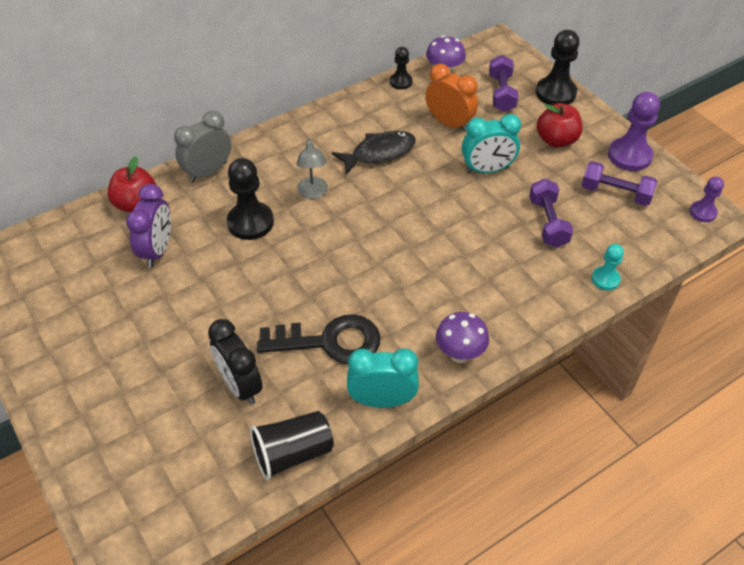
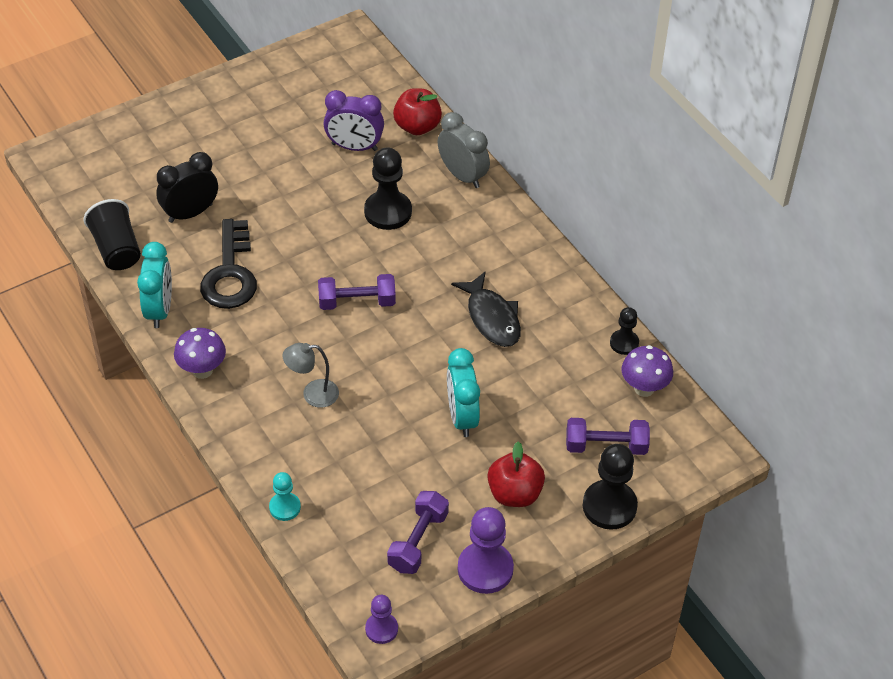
camera: 90 degrees right, 0 degrees up
grey lamp [297,138,328,199] -> grey lamp moved to [283,343,339,408]
orange clock [425,64,478,132] -> none
purple dumbbell [529,178,573,248] -> purple dumbbell moved to [318,274,396,310]

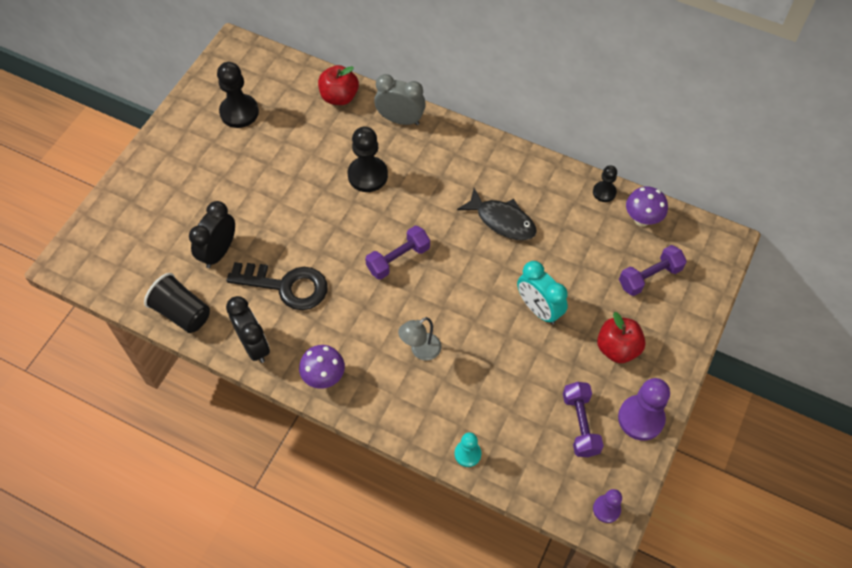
camera: 30 degrees left, 10 degrees up
turquoise clock [137,242,172,328] -> black clock [226,296,270,363]
black key [200,219,257,309] -> black key turned 45 degrees counterclockwise [227,262,328,310]
purple clock [324,90,384,151] -> none
black pawn [583,444,638,530] -> black pawn moved to [217,62,259,128]

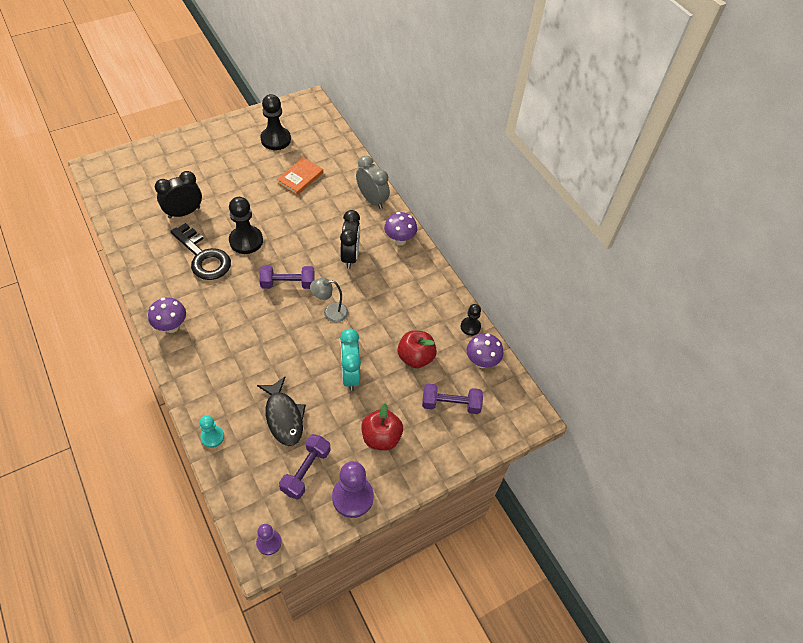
camera: 30 degrees right, 5 degrees down
black cup [144,273,210,333] -> none
black clock [226,296,270,363] -> black clock moved to [340,210,360,269]
red apple [318,65,359,105] -> red apple moved to [397,330,437,368]
black pawn [348,127,388,192] -> black pawn moved to [229,197,263,254]
grey lamp [398,317,441,360] -> grey lamp moved to [310,278,348,323]
black fish [457,188,537,240] -> black fish moved to [257,377,306,446]
none -> orange book [277,157,323,195]
none -> purple mushroom [384,212,417,245]

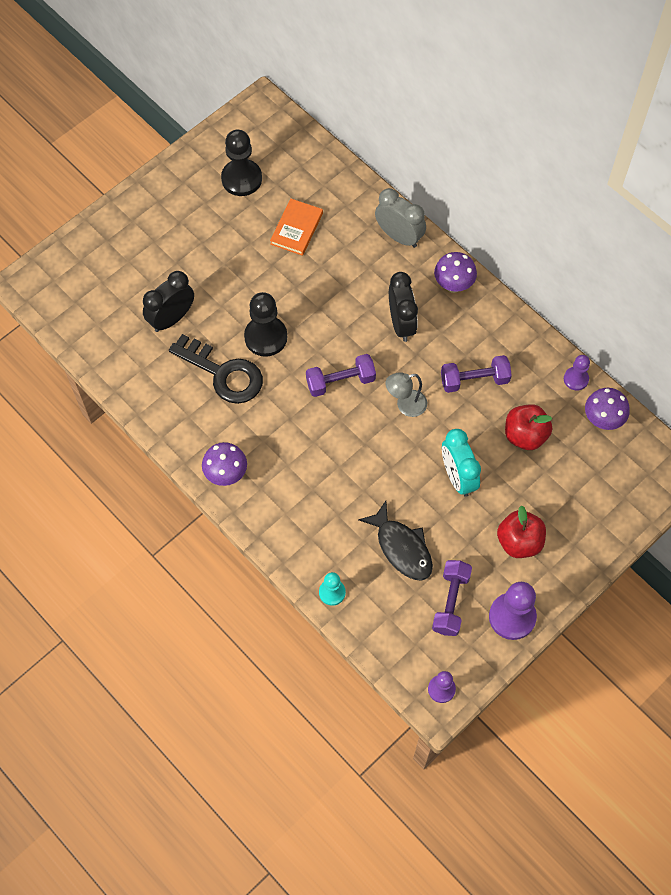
camera: 10 degrees left, 10 degrees up
purple dumbbell [422,383,483,414] -> purple dumbbell moved to [441,355,512,393]
black pawn [461,304,481,336] -> purple pawn [564,355,590,391]

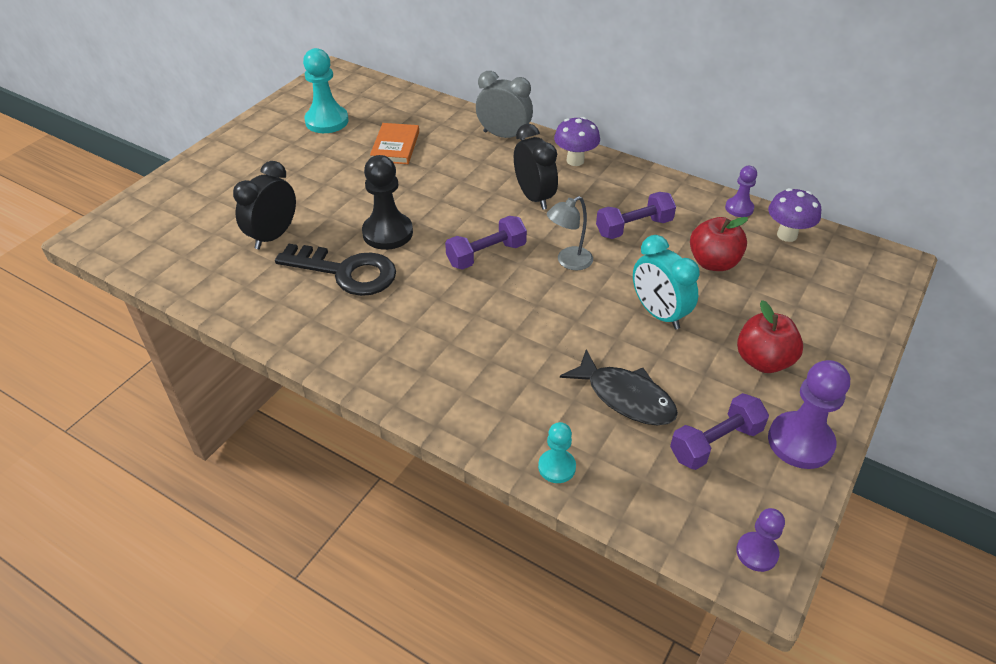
camera: 15 degrees left, 20 degrees down
purple mushroom [202,442,247,486] -> none
black pawn [221,130,262,196] -> turquoise pawn [303,48,349,133]
purple dumbbell [432,560,472,636] -> purple dumbbell turned 60 degrees clockwise [670,393,769,470]

